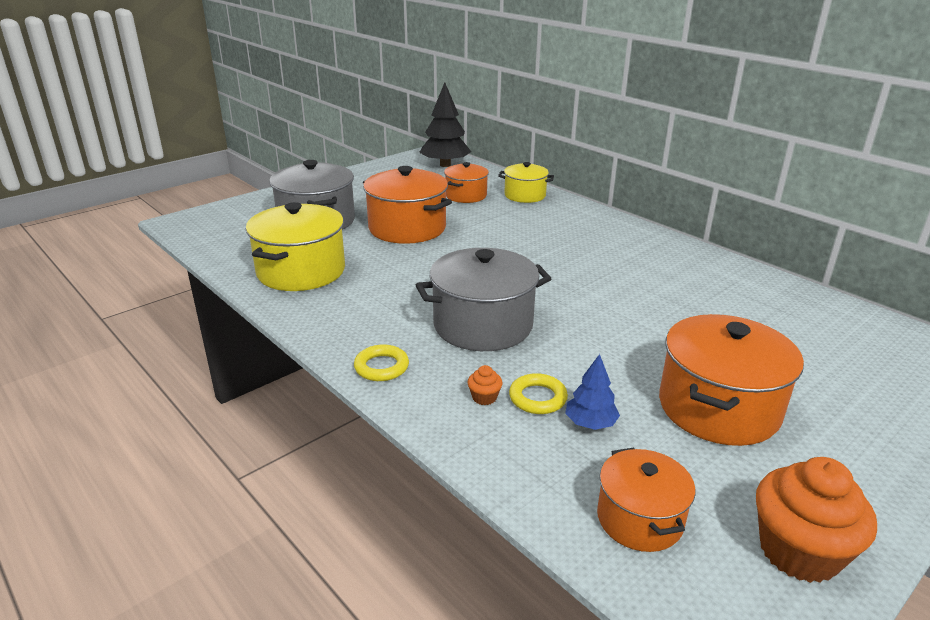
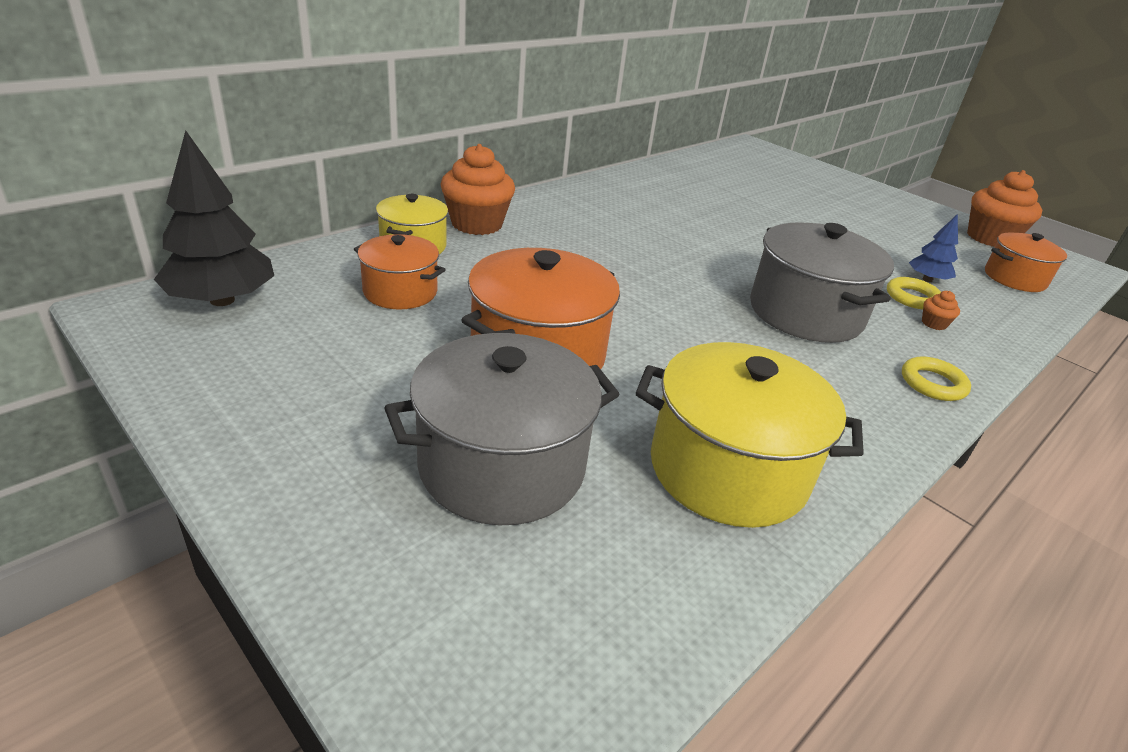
camera: 95 degrees left, 5 degrees up
orange pot [659,314,804,446] -> none
none -> orange cupcake [441,144,515,235]

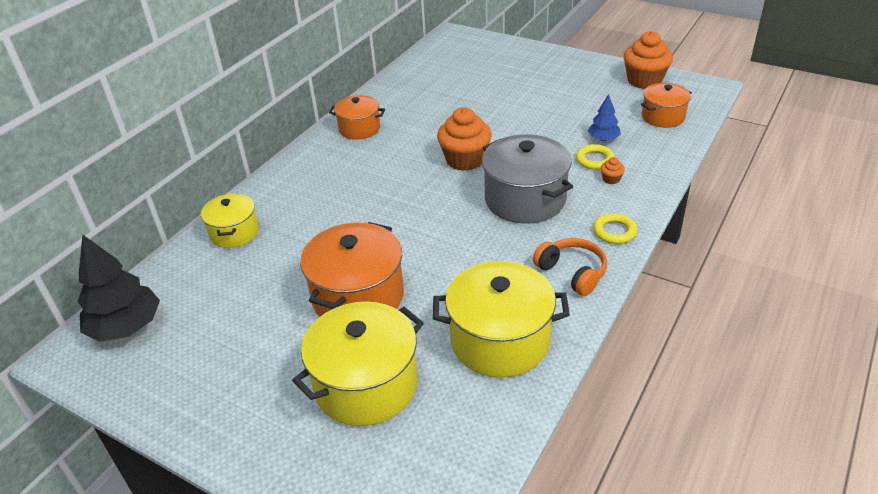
camera: 10 degrees left, 5 degrees up
orange pot [354,234,446,309] -> orange pot moved to [329,95,385,140]
grey pot [384,333,620,525] -> yellow pot [292,301,424,426]
orange cupcake [441,144,515,235] -> orange cupcake moved to [437,107,492,171]
none -> orange headphones [533,238,607,296]

